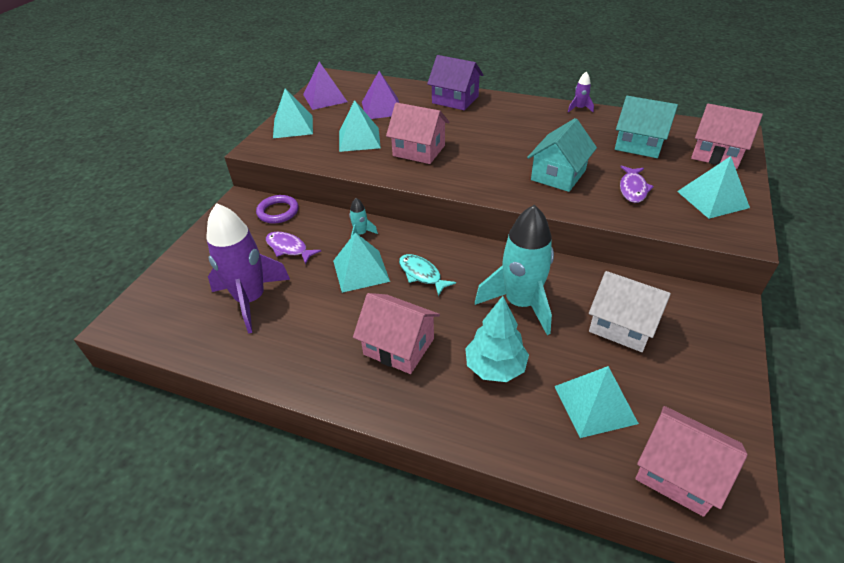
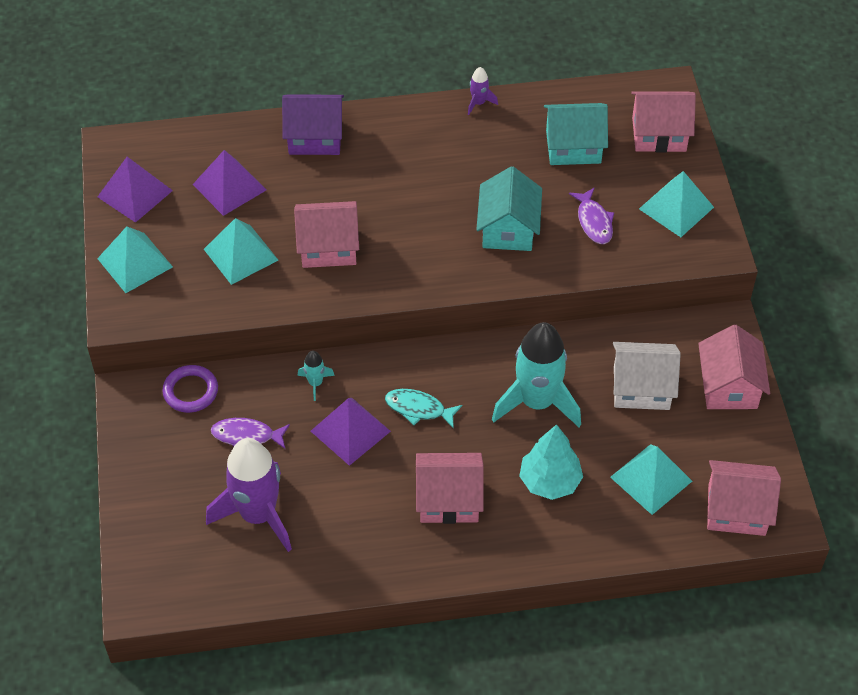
camera: 30 degrees left, 10 degrees up
turquoise pyramid [333,232,390,293] -> purple pyramid [311,398,391,466]
none -> pink house [698,325,770,409]

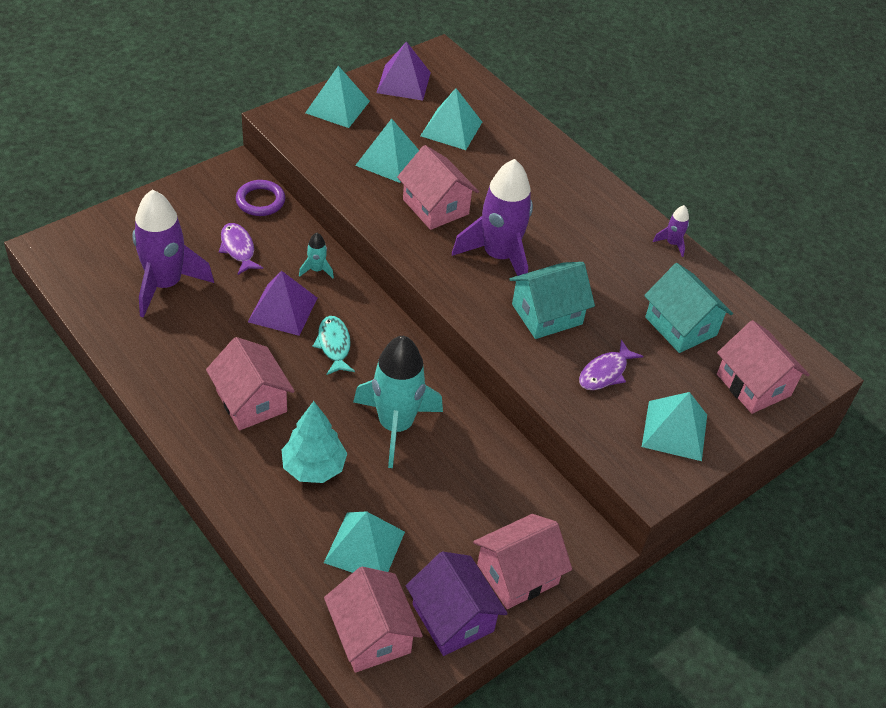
camera: 55 degrees right, 5 degrees down
purple pyramid [193,150,266,216] -> turquoise pyramid [420,88,482,150]
purple house [282,94,344,155] -> purple house moved to [406,551,508,656]
white house [613,342,681,410] -> none
none -> purple rocket [452,159,533,276]

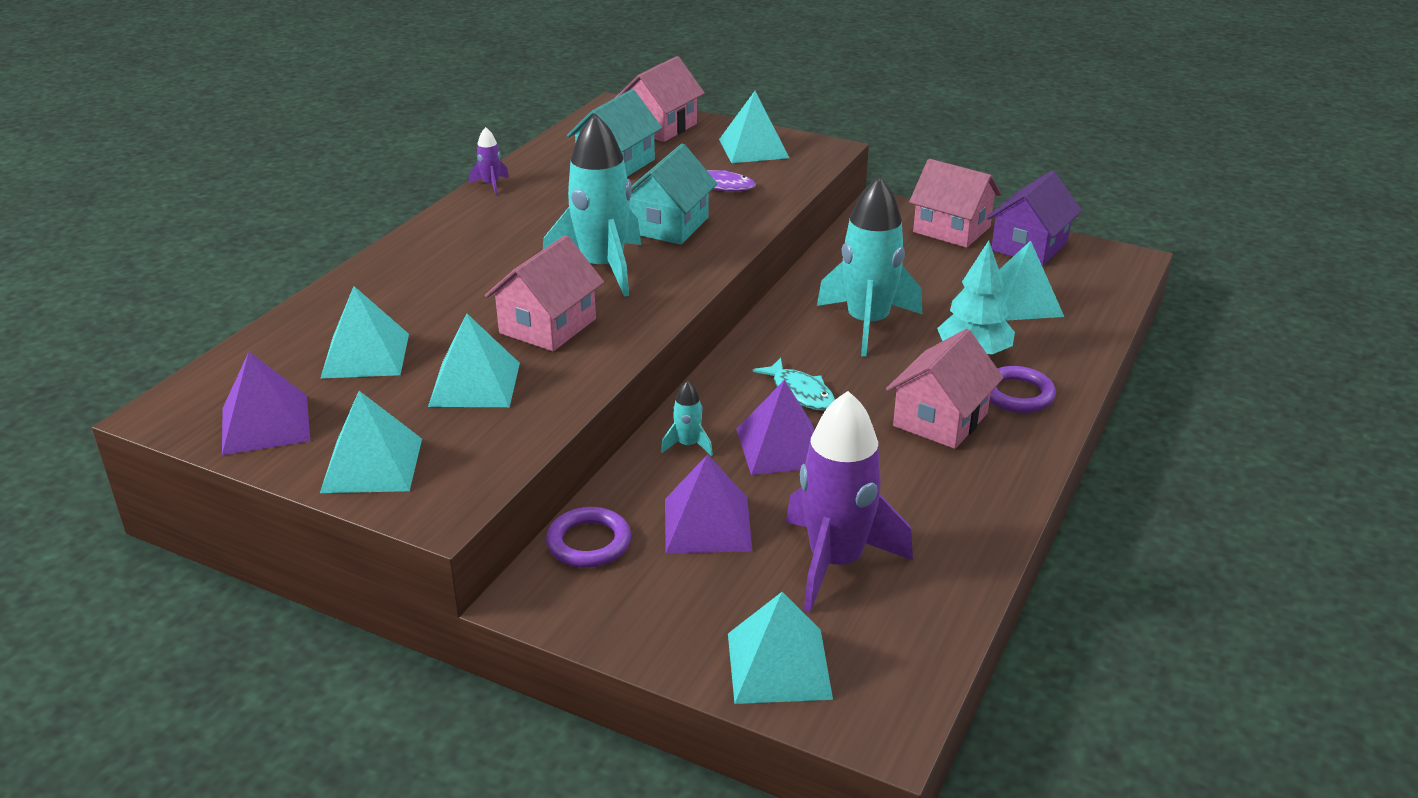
camera: 110 degrees left, 15 degrees down
purple fish [219,223,263,275] -> purple pyramid [665,454,752,554]
turquoise fish [313,316,355,375] -> turquoise fish turned 90 degrees counterclockwise [753,358,835,410]
pink house [324,567,423,673] -> none
purple rocket [452,159,533,276] -> turquoise rocket [543,113,641,297]
turquoise house [509,262,595,339] -> turquoise house turned 75 degrees clockwise [630,144,717,245]
none -> turquoise pyramid [728,592,833,704]
none -> purple ring [990,366,1056,413]

